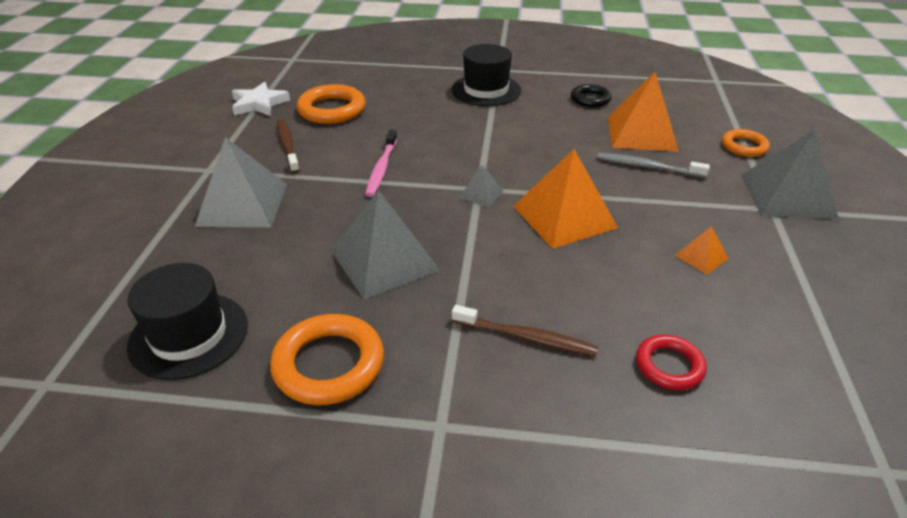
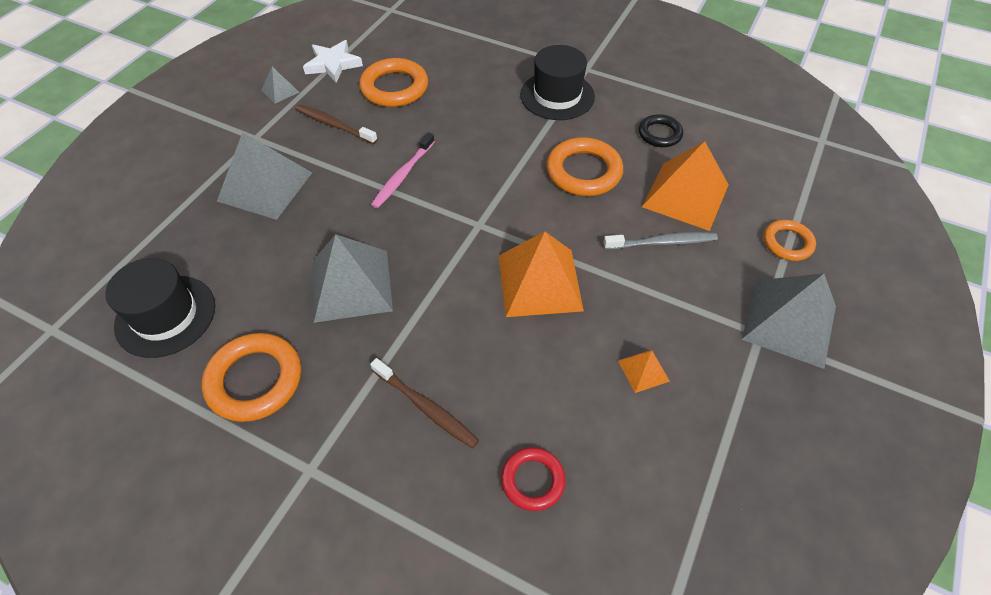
camera: 20 degrees right, 15 degrees up
brown toothbrush [277,119,300,173] -> brown toothbrush turned 60 degrees counterclockwise [295,104,377,144]
grey pyramid [459,165,503,208] -> grey pyramid moved to [261,67,299,104]
grey toothbrush [597,153,710,178] -> grey toothbrush turned 135 degrees clockwise [603,232,718,250]
none -> orange ring [547,137,623,196]

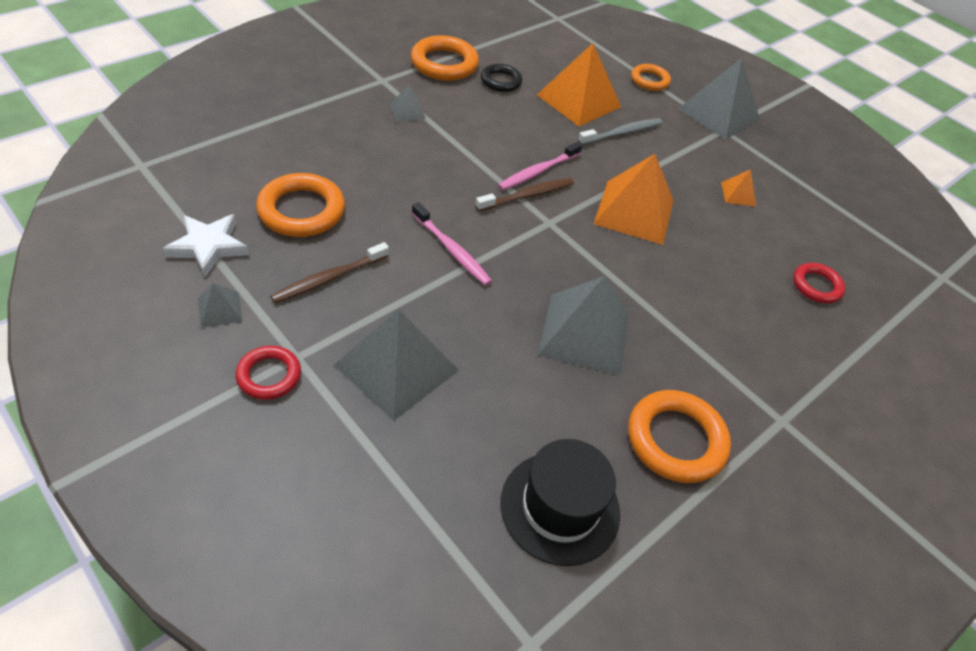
camera: 75 degrees left, 5 degrees down
brown toothbrush [370,358,479,449] -> brown toothbrush moved to [475,178,574,211]
black hat [520,45,595,120] -> grey pyramid [390,85,426,122]
orange ring [547,137,623,196] -> orange ring moved to [411,35,479,81]
grey toothbrush [603,232,718,250] -> grey toothbrush turned 45 degrees clockwise [578,118,663,145]
none -> red ring [236,346,301,400]
none -> pink toothbrush [498,142,582,191]

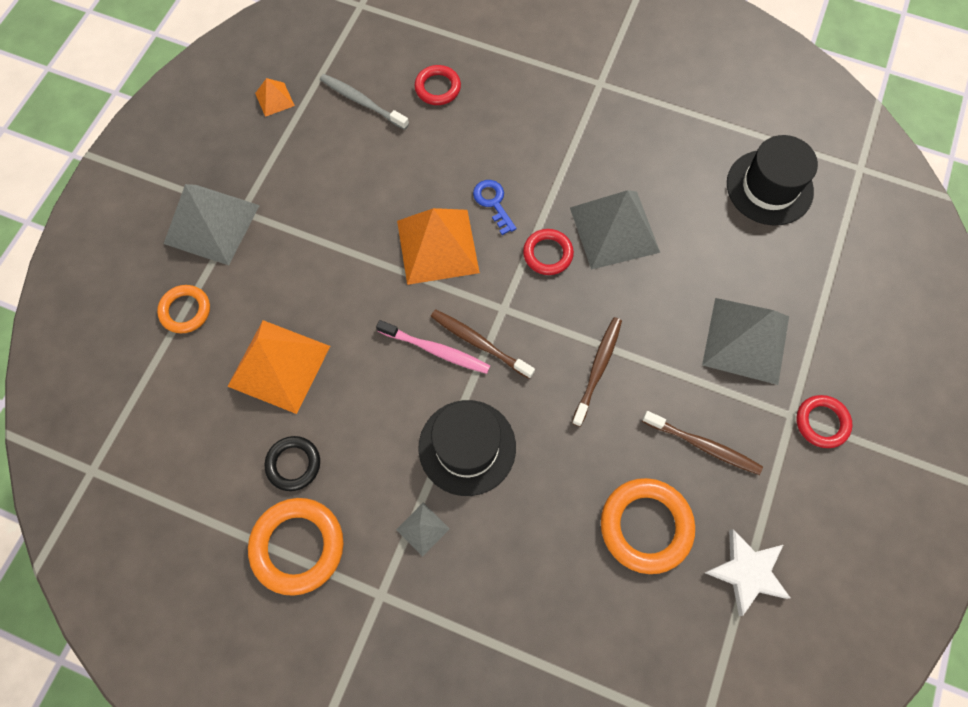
camera: 110 degrees left, 20 degrees up
grey pyramid [198,282,243,328] -> none
pink toothbrush [412,202,492,286] -> brown toothbrush [572,317,622,427]
grey toothbrush [578,118,663,145] -> grey toothbrush moved to [320,74,409,130]
orange ring [628,390,731,483] -> none
orange pyramid [721,169,756,206] -> orange pyramid moved to [255,78,295,117]
none -> black hat [418,400,516,496]
none -> blue key [473,180,517,235]
none -> red ring [523,229,574,275]

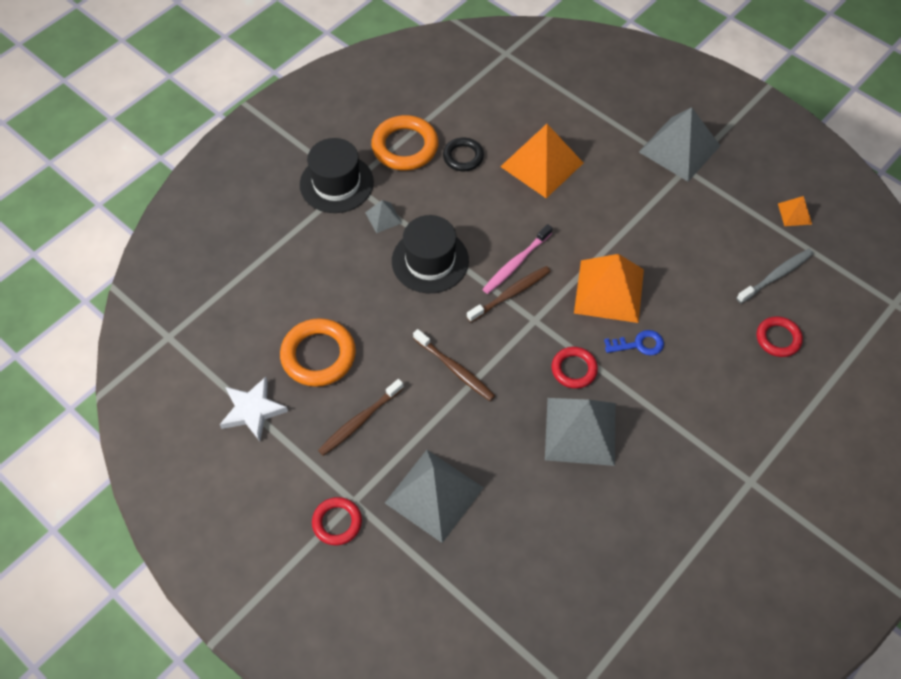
camera: 110 degrees right, 10 degrees down
orange ring [157,285,210,333] -> none
black hat [727,135,818,226] -> black hat moved to [300,138,374,213]

